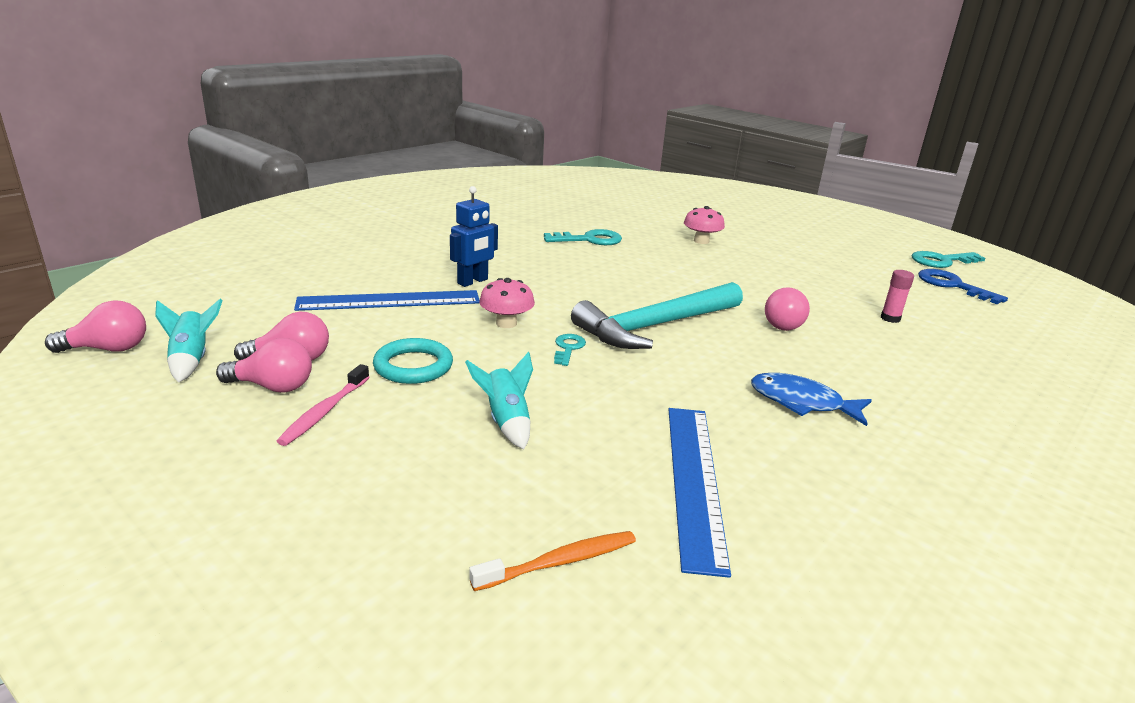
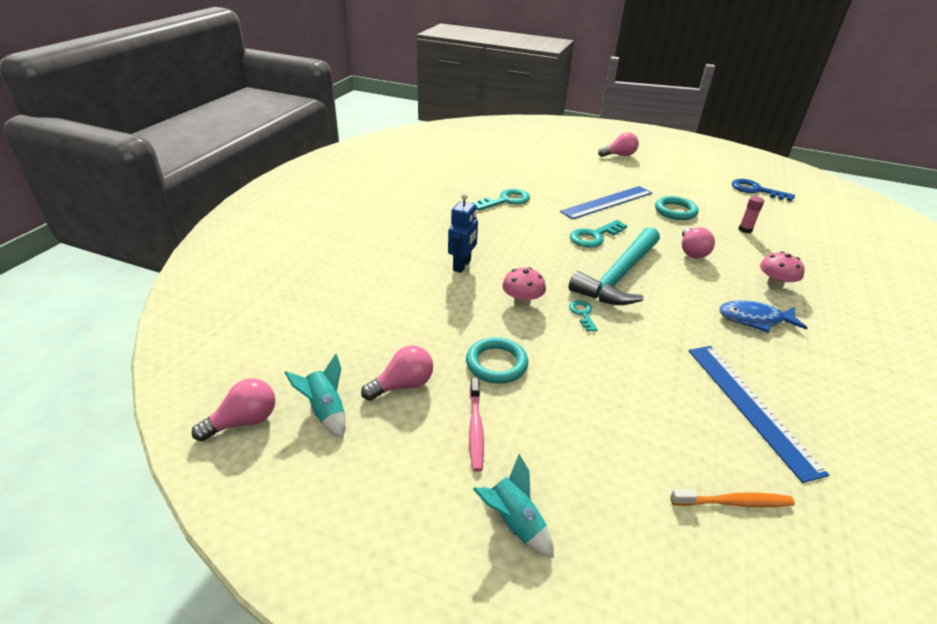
camera: 20 degrees left, 10 degrees up
pink light bulb [216,338,312,393] -> pink light bulb moved to [598,132,639,157]
blue ruler [294,290,480,311] -> blue ruler moved to [560,186,652,219]
turquoise rocket [465,352,533,449] -> turquoise rocket moved to [473,454,554,558]
orange toothbrush [469,531,636,591] -> orange toothbrush turned 45 degrees clockwise [670,489,795,507]
pink mushroom [684,206,725,244] -> pink mushroom moved to [760,251,805,289]
turquoise key [912,251,986,268] -> turquoise key moved to [570,220,627,248]
none -> turquoise ring [655,196,699,220]

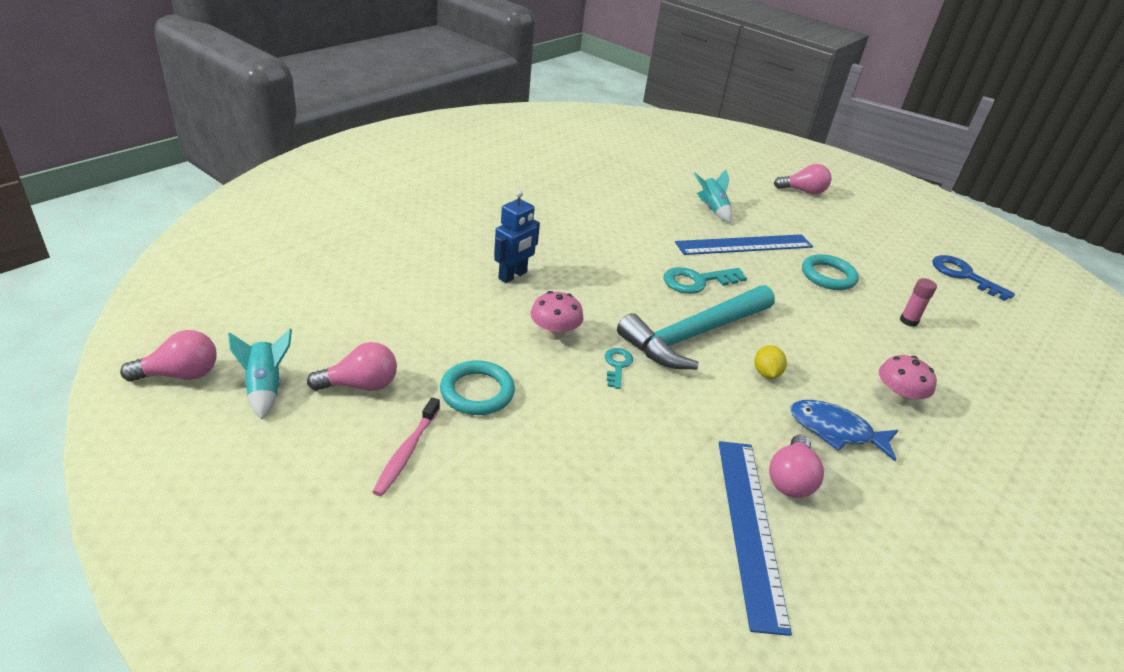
camera: 15 degrees right, 0 degrees up
turquoise key [472,189,530,211] -> none
turquoise rocket [473,454,554,558] -> turquoise rocket moved to [693,169,732,223]
orange toothbrush [670,489,795,507] -> none
pink light bulb [682,227,715,258] -> pink light bulb moved to [769,434,824,498]
none -> yellow lemon [754,345,787,379]

